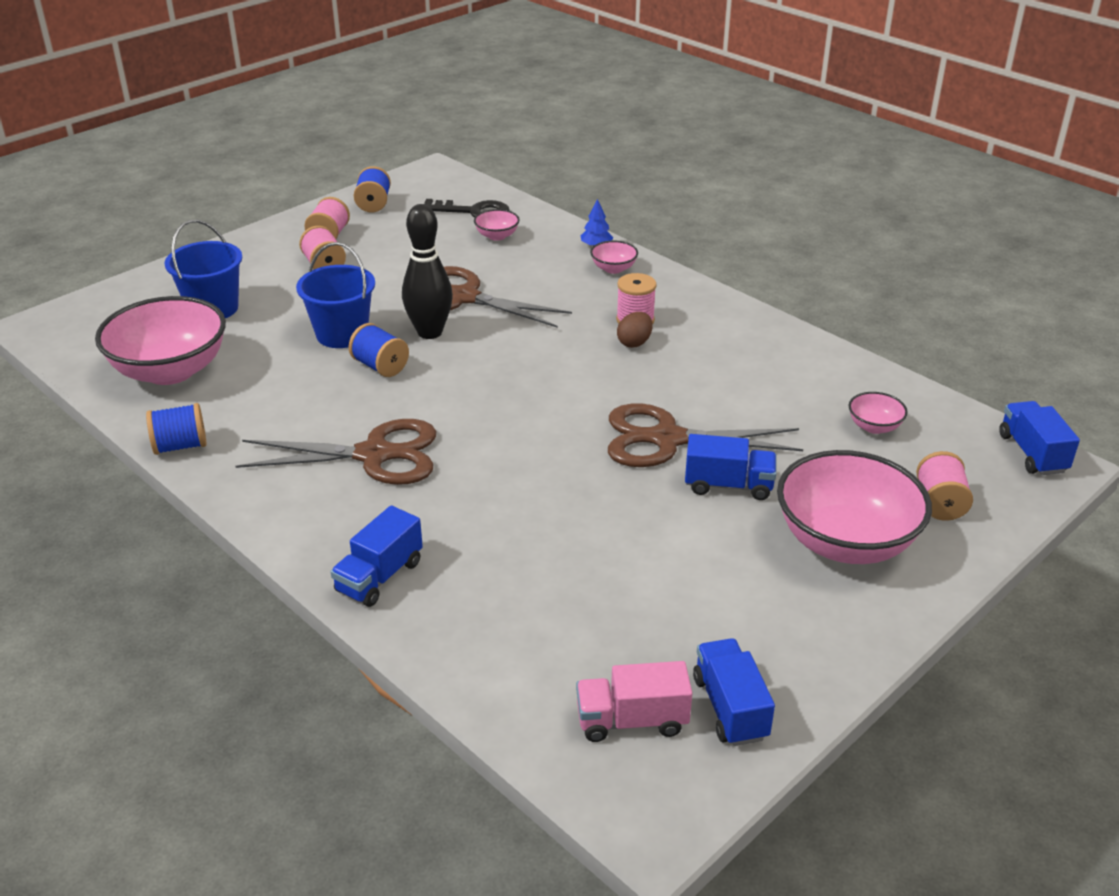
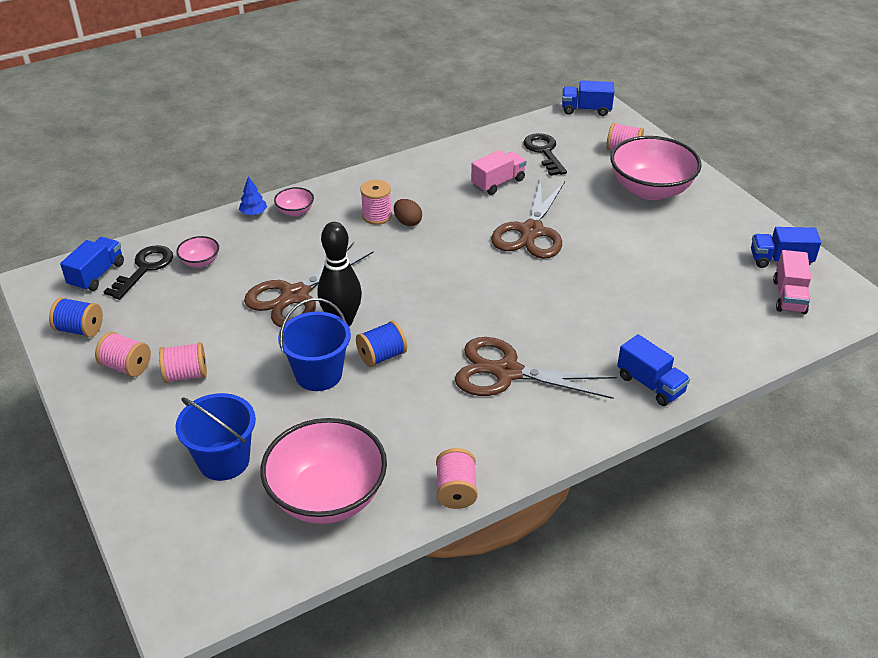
camera: 75 degrees left, 5 degrees up
blue spool [146,403,206,455] -> pink spool [436,448,478,509]
brown scissors [236,419,436,485] -> brown scissors turned 90 degrees counterclockwise [455,337,617,399]
blue truck [685,434,776,500] -> blue truck moved to [60,237,124,291]
pink bowl [849,392,908,434] -> black key [523,133,567,176]
none -> pink truck [471,150,526,195]

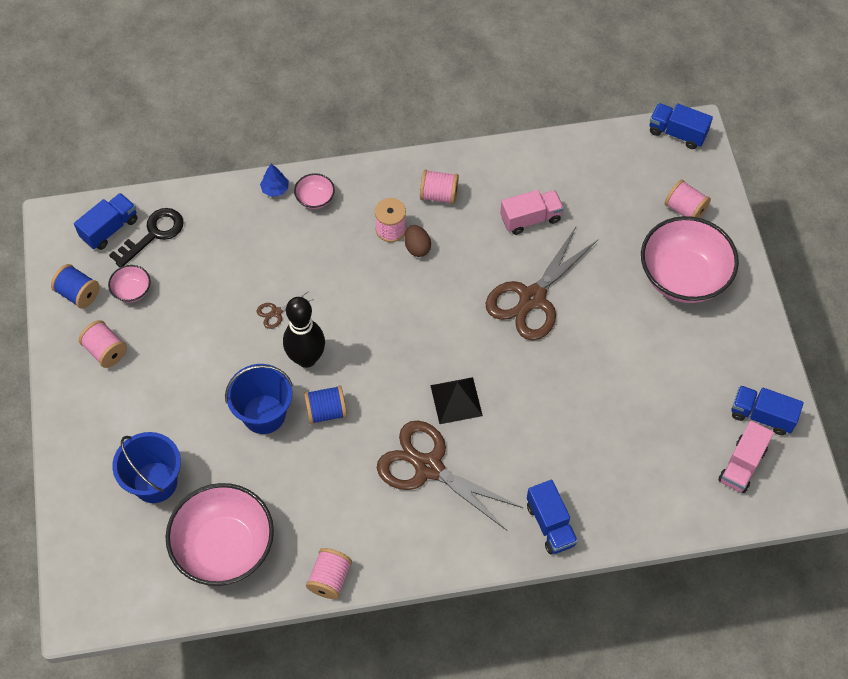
camera: 20 degrees right, 20 degrees up
pink spool [159,342,207,383] -> pink spool moved to [420,169,459,204]
pink bowl [176,236,219,267] -> pink bowl moved to [108,265,151,303]
brown scissors [244,242,374,327] -> brown scissors [257,291,314,329], size x0.41
black key [523,133,567,176] -> none
none -> black pyramid [430,377,483,424]

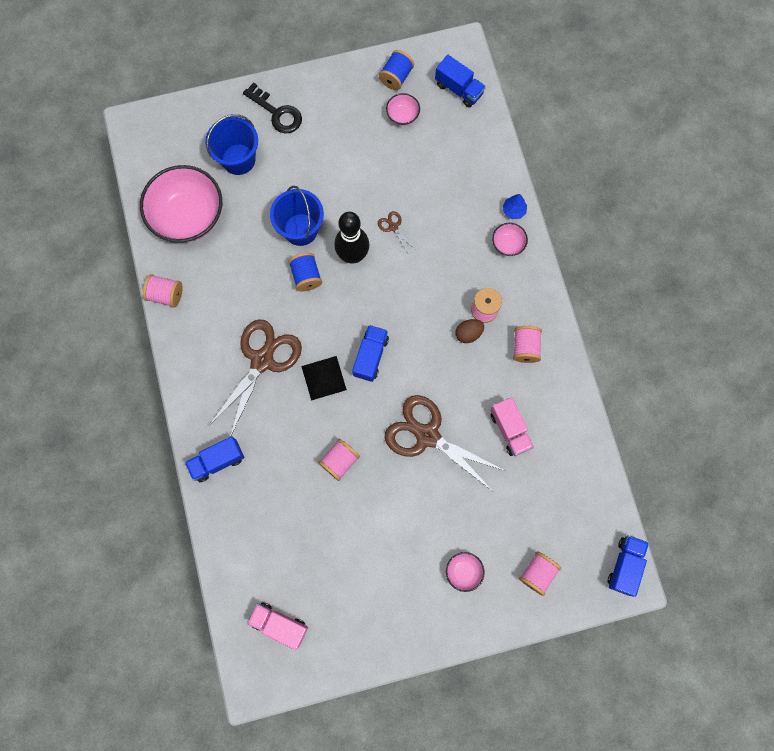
camera: 85 degrees right, 15 degrees up
pink spool [79,320,127,368] -> pink spool moved to [318,439,360,481]
black key [109,208,184,267] -> black key moved to [243,82,302,133]
pink bowl [641,216,739,303] -> pink bowl [446,552,485,592], size x0.44
blue truck [732,385,804,435] -> blue truck moved to [352,325,389,382]

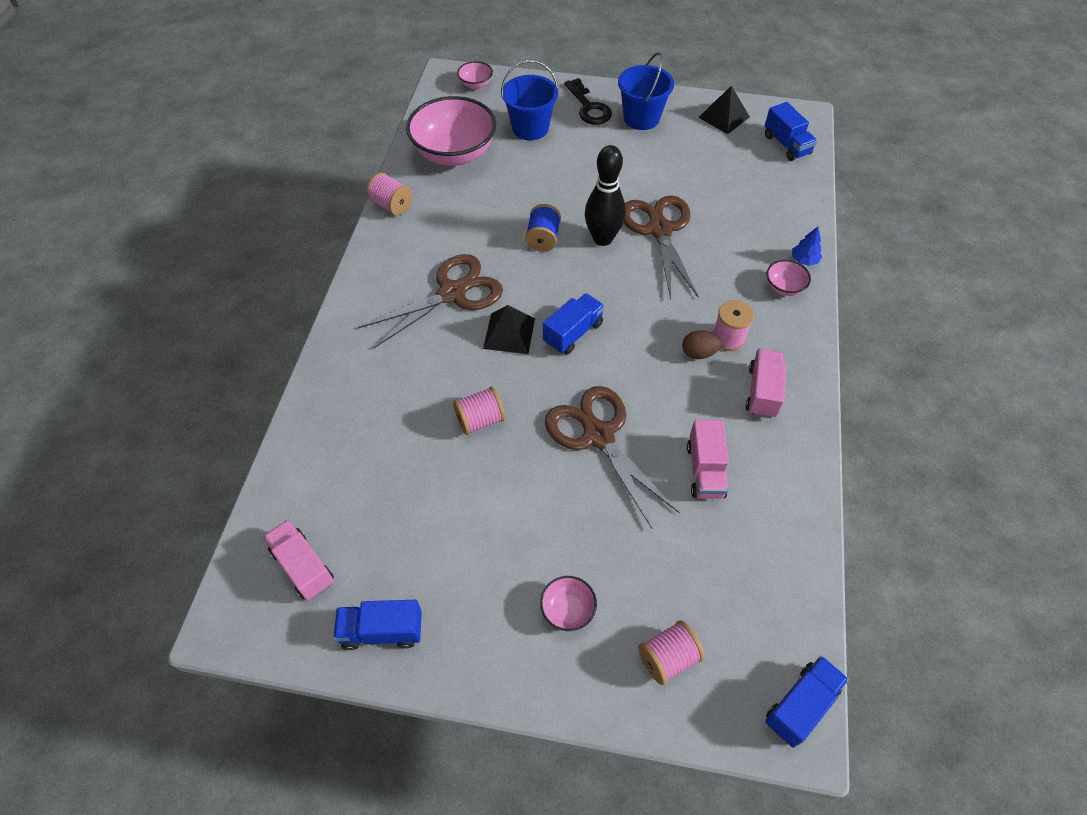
camera: 25 degrees right, 20 degrees down
blue truck [185,436,244,482] -> blue truck moved to [333,600,422,650]
blue bucket [270,186,324,246] -> blue bucket moved to [618,52,674,130]
brown scissors [378,211,415,253] -> brown scissors [624,195,699,300], size x2.44
blue spool [379,50,414,90] -> black pyramid [698,86,750,134]
pink bowl [386,93,420,125] -> pink bowl moved to [457,61,493,89]
pink spool [513,326,542,363] -> pink truck [746,348,786,418]

